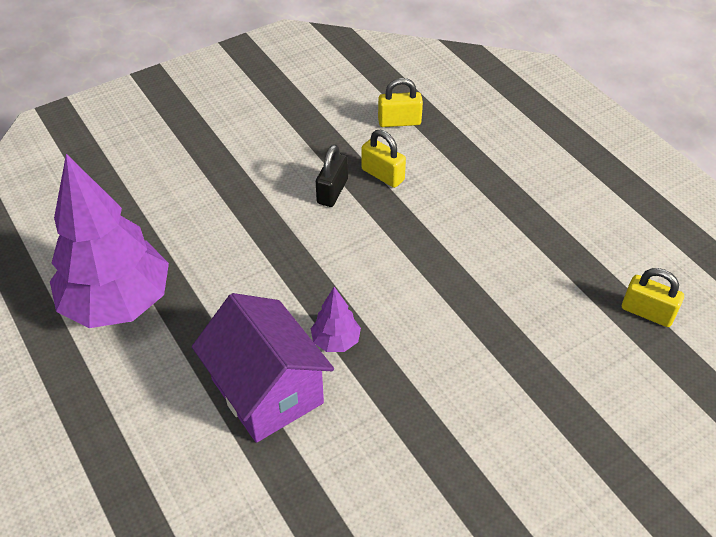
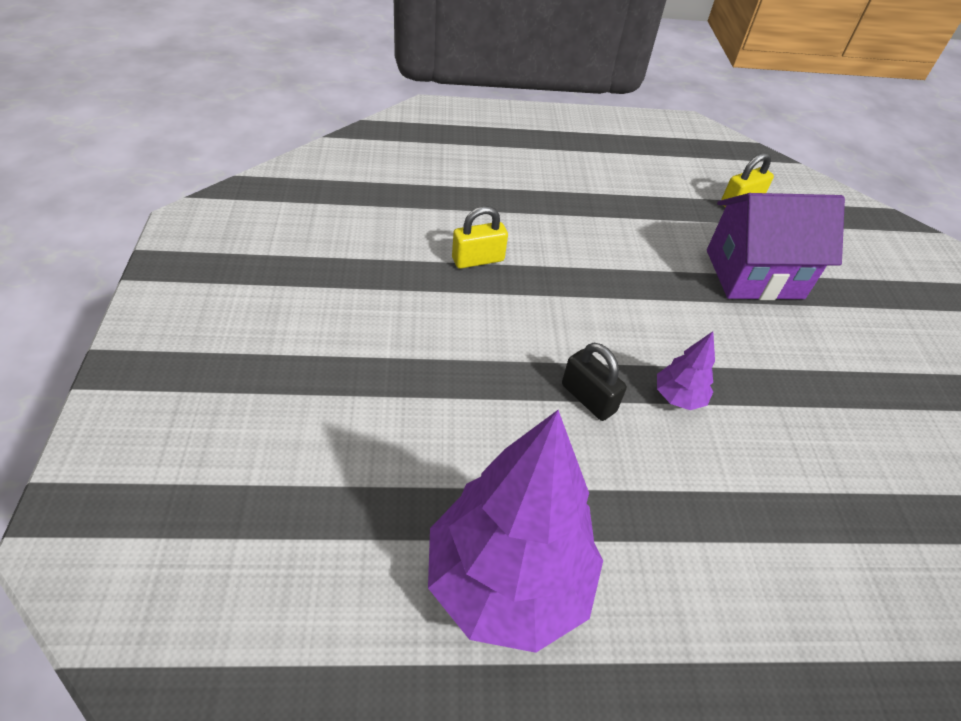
camera: 65 degrees left, 0 degrees up
purple house [192,293,334,443] -> purple house moved to [707,193,845,300]
black padlock [316,144,348,207] -> black padlock moved to [562,343,627,421]
yellow padlock [378,78,423,127] -> none

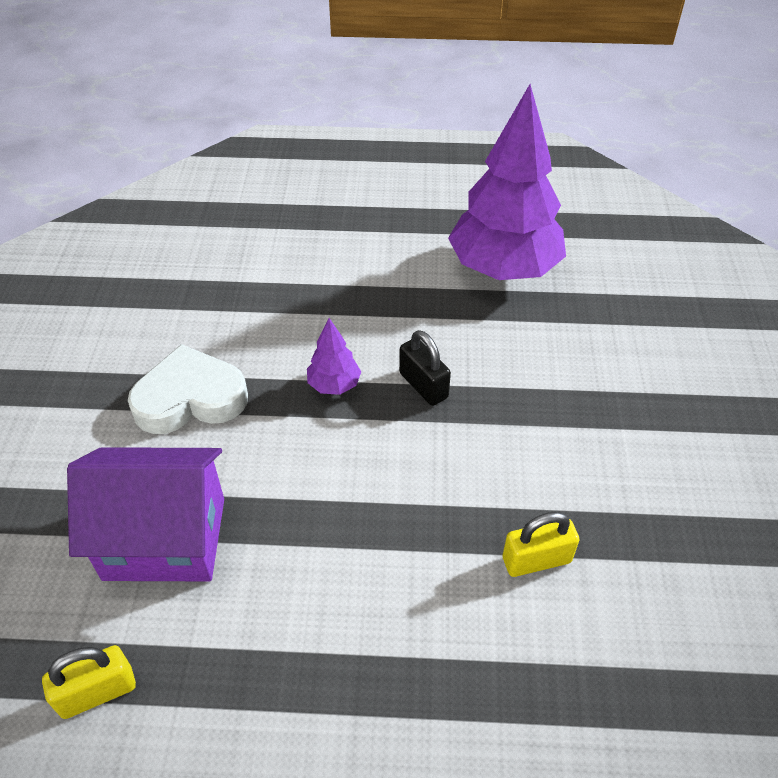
camera: 170 degrees left, 0 degrees up
none -> white heart [128,344,248,434]

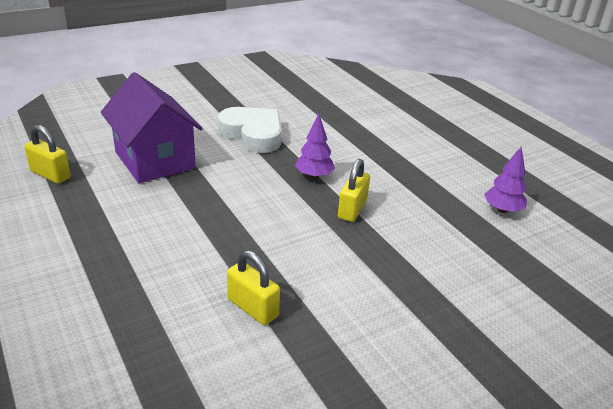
camera: 55 degrees right, 15 degrees down
black padlock [399,330,451,406] -> yellow padlock [338,159,370,222]
purple tree [448,84,566,280] -> purple tree [484,147,527,213], size x0.42

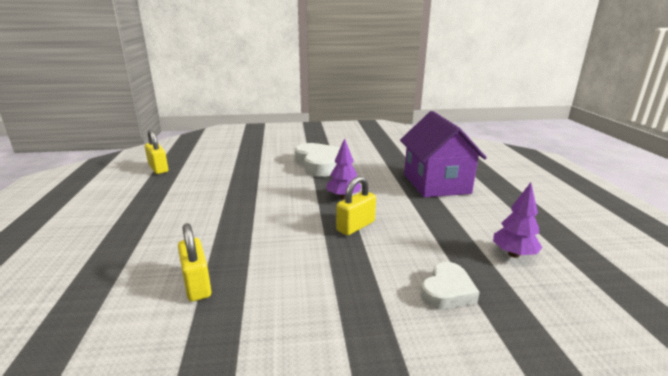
camera: 25 degrees right, 10 degrees down
purple house [101,72,203,183] -> purple house moved to [400,111,487,197]
none -> white heart [421,262,480,309]

